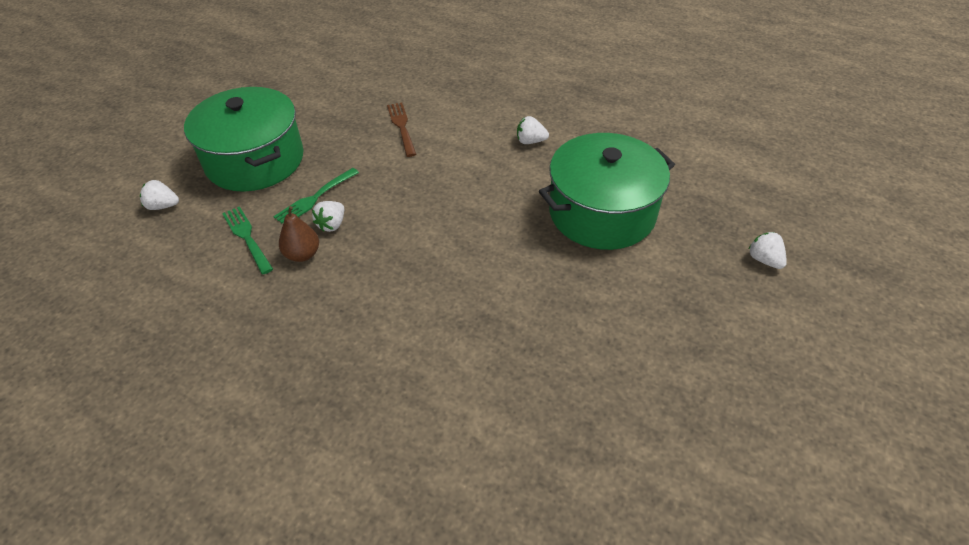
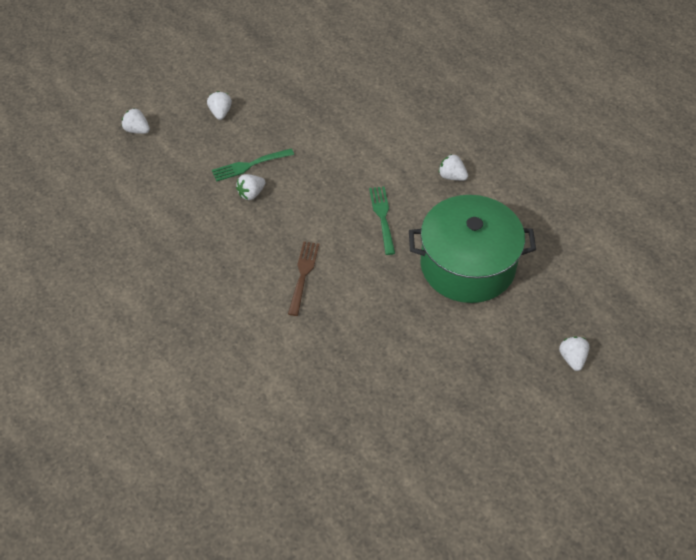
camera: 25 degrees right, 5 degrees up
green pot [184,87,304,192] -> white strawberry [207,91,232,120]
green fork [222,206,273,274] -> green fork moved to [369,186,395,255]
brown pear [279,206,319,262] -> none
brown fork [387,103,416,157] -> brown fork moved to [288,242,319,316]

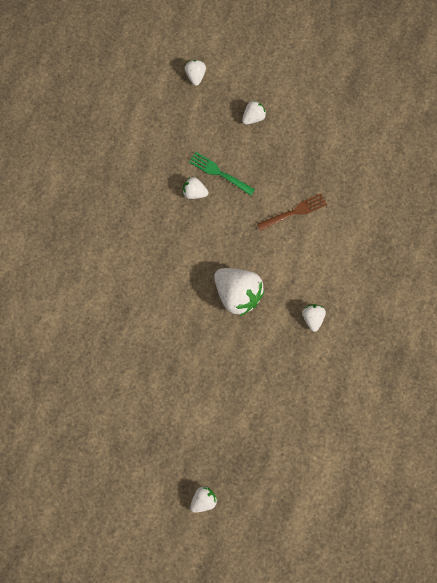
camera: 55 degrees right, 20 degrees up
brown fork [288,242,319,316] -> brown fork moved to [257,194,327,231]
green fork [369,186,395,255] -> white strawberry [214,268,265,316]
green pot [409,195,536,303] -> none

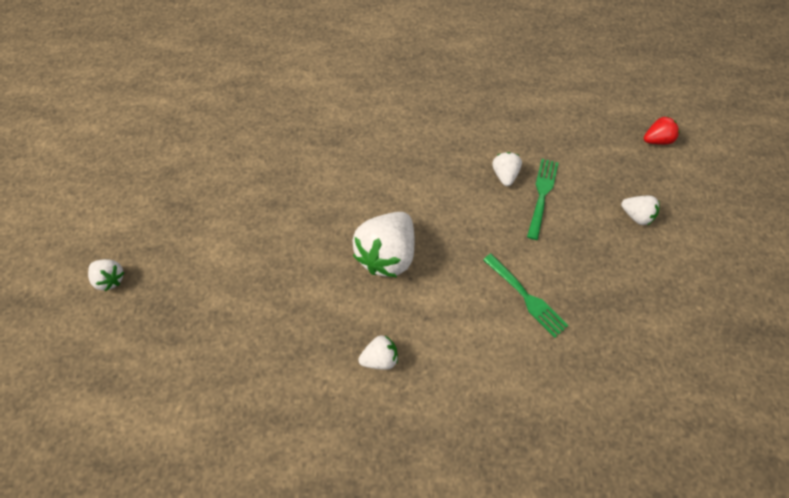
camera: 75 degrees right, 10 degrees down
white strawberry [185,60,206,86] -> red strawberry [644,117,680,145]
brown fork [257,194,327,231] -> green fork [483,253,569,338]

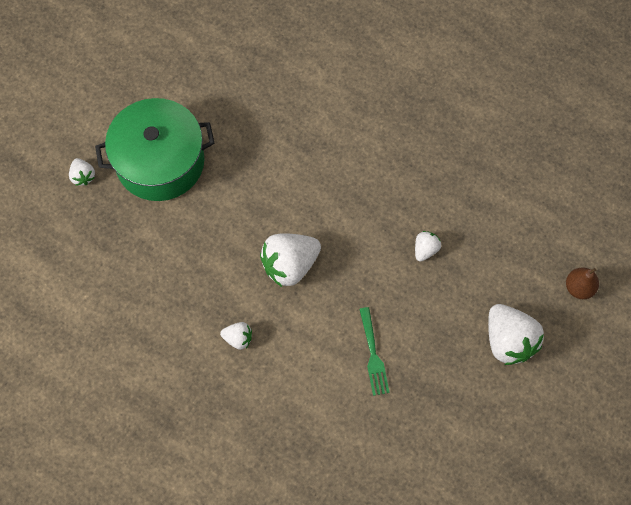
camera: 30 degrees right, 5 degrees up
green fork [527,159,558,240] -> none
white strawberry [621,196,660,225] -> white strawberry [488,304,544,365], size x1.99
red strawberry [644,117,680,145] -> brown pear [566,267,599,299]
none -> green pot [95,98,215,201]

